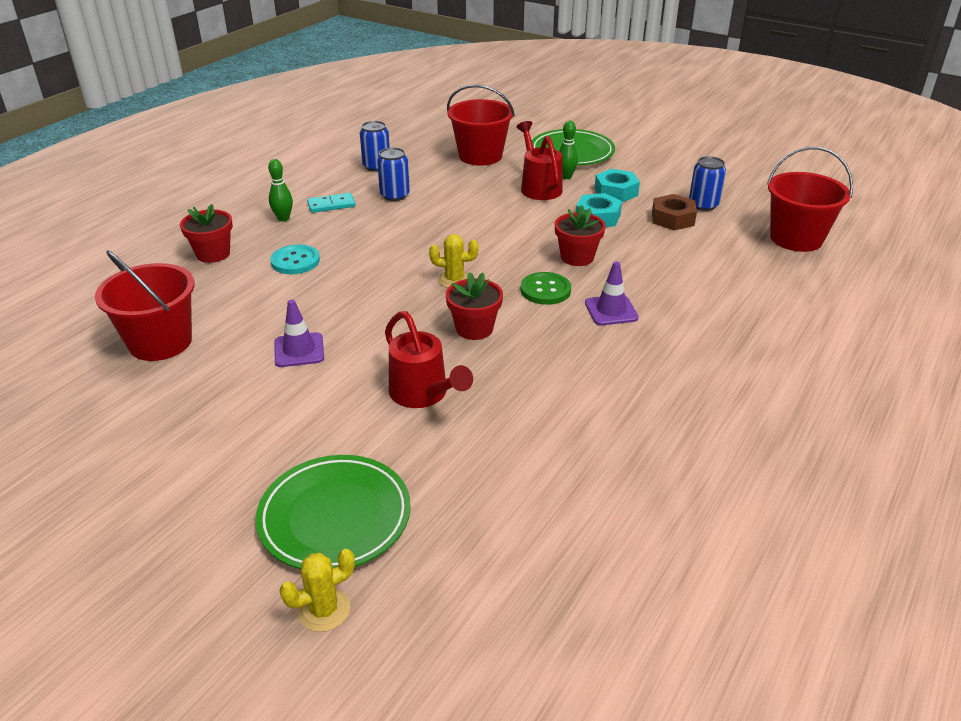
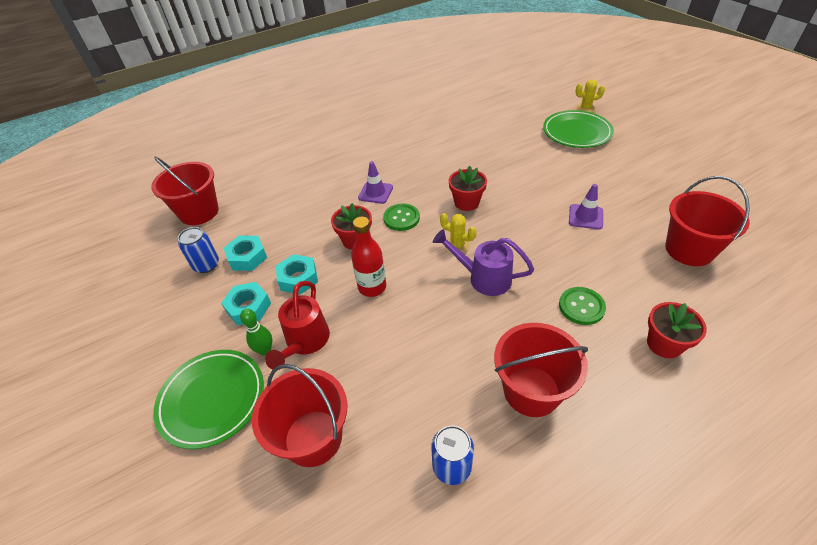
camera: 150 degrees left, 10 degrees up
green bowling pin [268,159,293,221] -> none
turquoise button [270,244,320,274] -> green button [559,287,606,325]
turquoise domino [307,193,355,213] -> red bucket [494,323,588,417]
blue can [377,147,410,201] -> none
red watering can [385,311,473,408] -> none
brown nut [652,194,697,231] -> turquoise nut [224,236,267,271]
none -> red bottle [351,217,386,297]
none -> purple watering can [433,229,534,296]

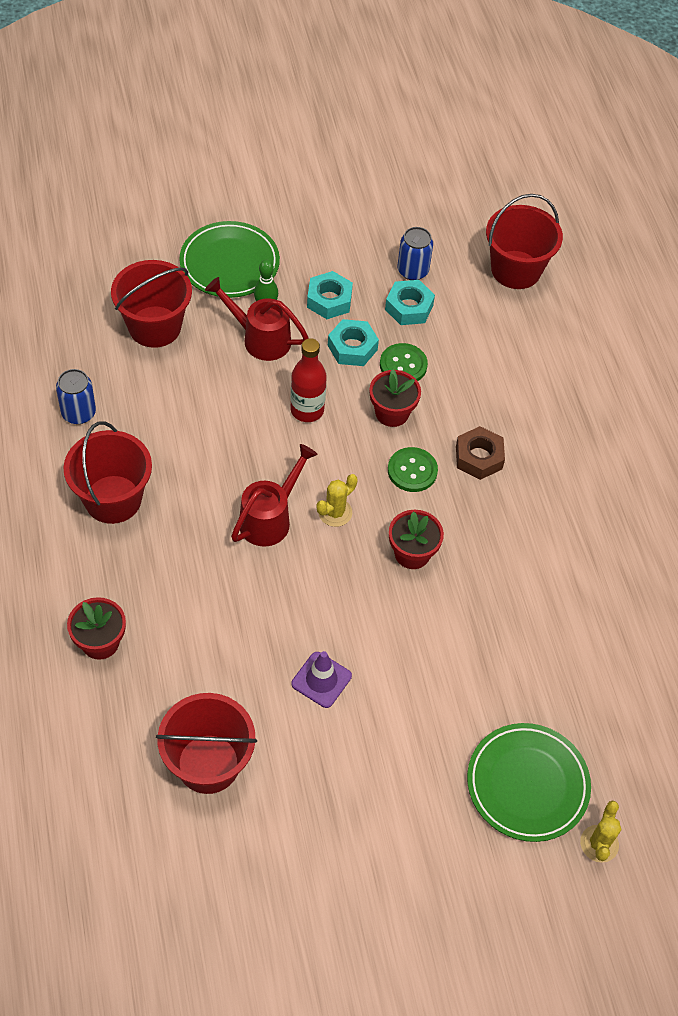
camera: 100 degrees right, 10 degrees up
purple traffic cone [358,161,393,204] -> brown nut [456,426,505,480]
purple watering can [433,229,534,296] -> red watering can [231,444,318,547]
green button [559,287,606,325] -> green button moved to [380,343,428,381]

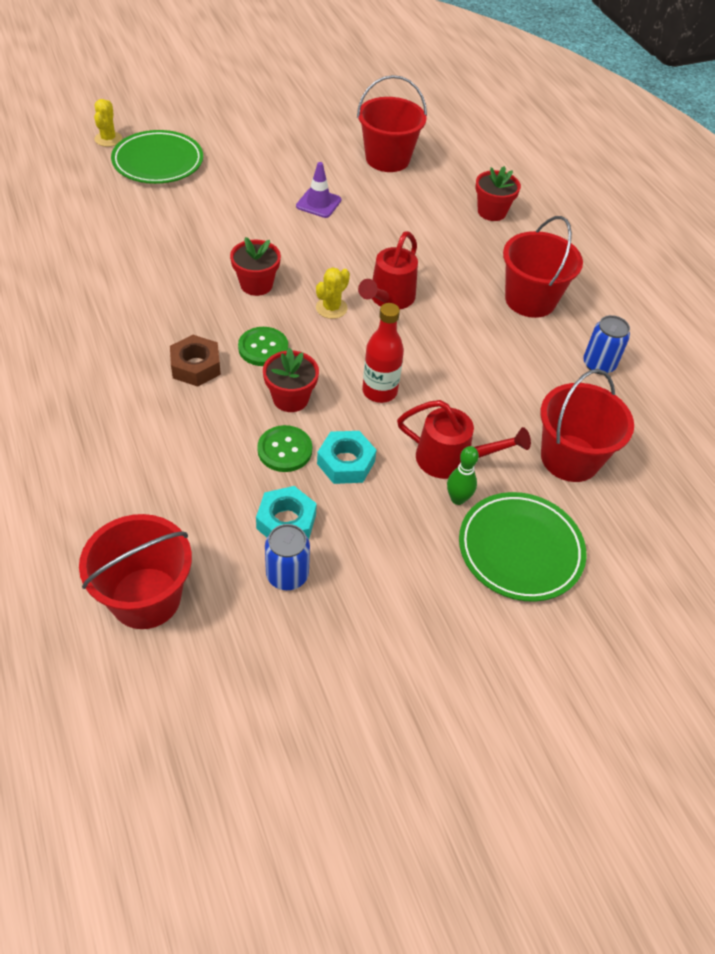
camera: 170 degrees right, 5 degrees down
turquoise nut [307,271,353,319] -> none

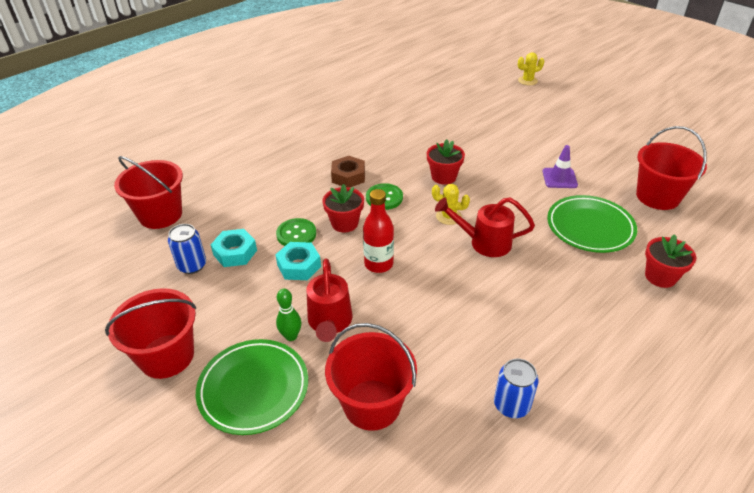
camera: 75 degrees right, 10 degrees down
green plate [111,130,203,184] -> green plate moved to [547,195,637,253]
red bucket [503,216,583,318] -> red bucket moved to [105,288,196,379]

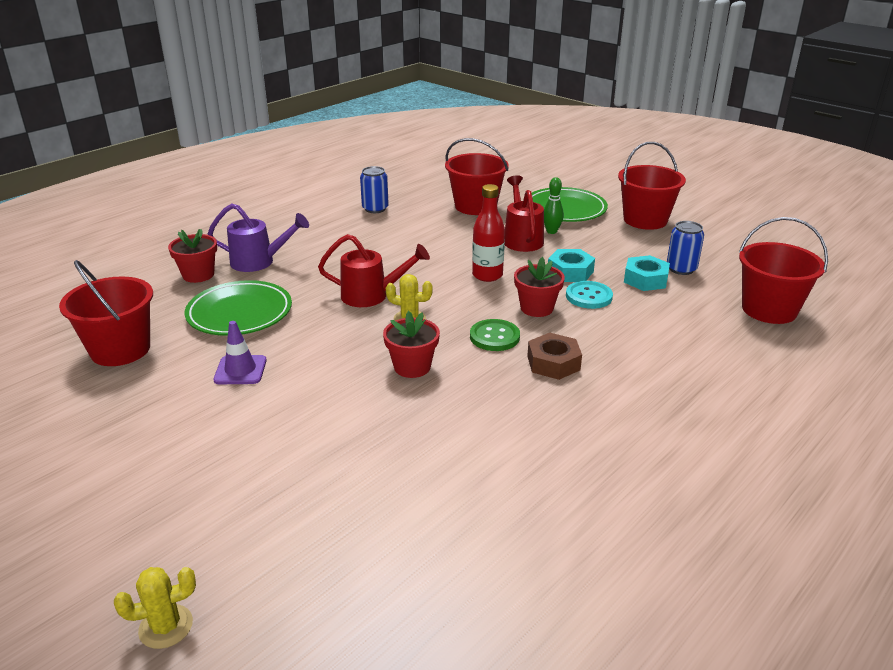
camera: 175 degrees right, 10 degrees down
green button [276,218,316,246] -> turquoise button [566,281,613,309]
none -> purple watering can [208,204,309,272]

